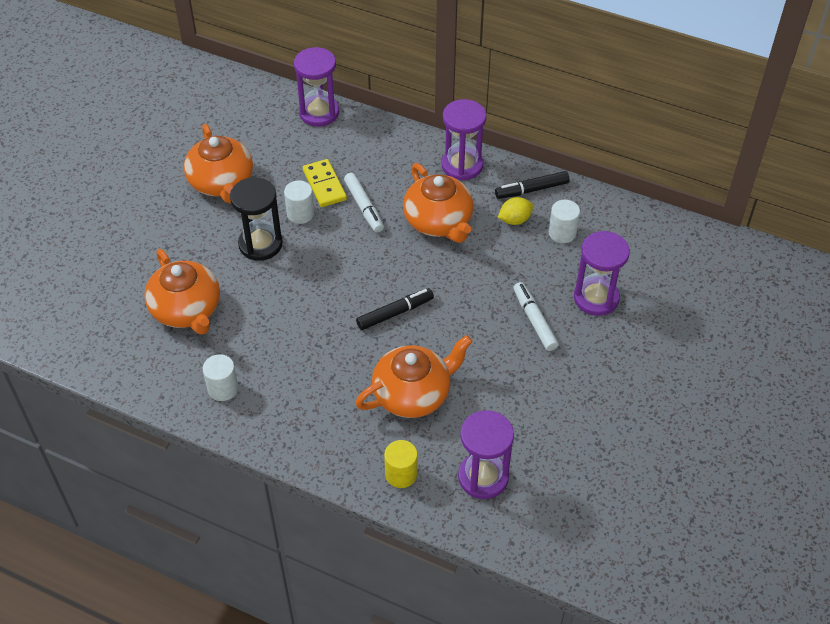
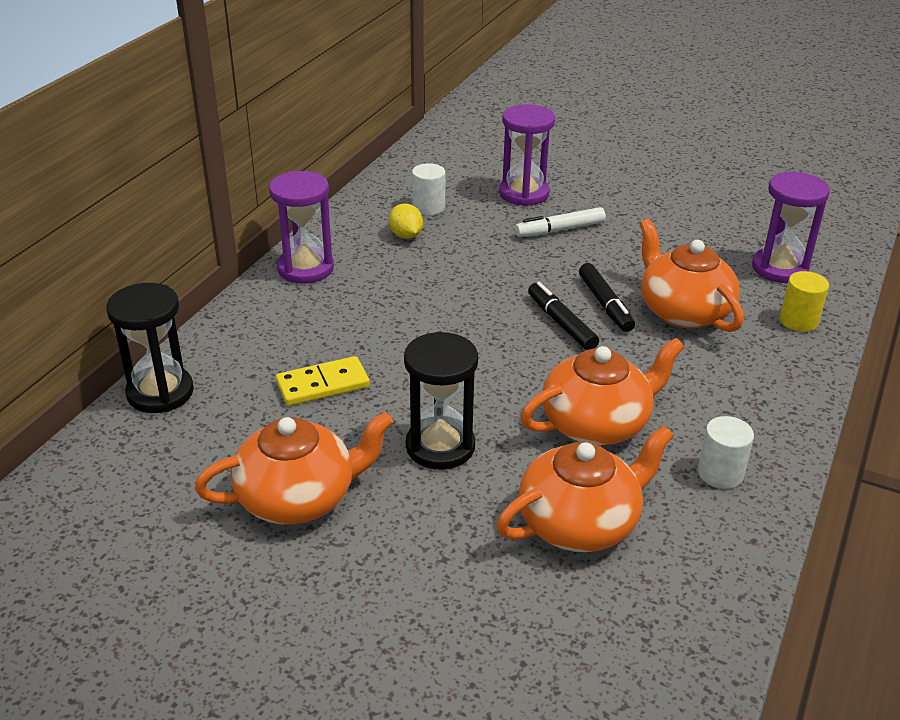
camera: 90 degrees left, 15 degrees down
white cylinder [284,180,314,224] -> none
purple hourglass [294,47,339,127] -> black hourglass [106,283,194,413]
white marker [344,173,384,233] -> none
orange teapot [403,163,474,243] -> orange teapot moved to [521,338,684,445]
black marker [495,171,569,199] -> black marker moved to [579,263,635,332]

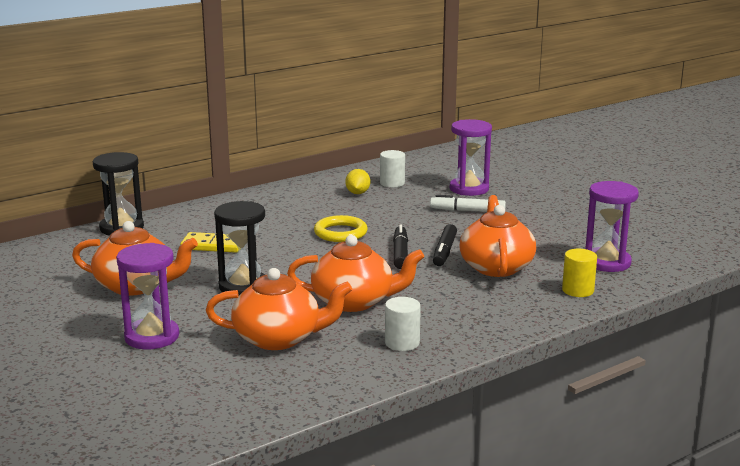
camera: 30 degrees right, 15 degrees down
purple hourglass [269,171,334,283] -> purple hourglass moved to [116,243,179,349]
none -> yellow ring [314,215,368,242]

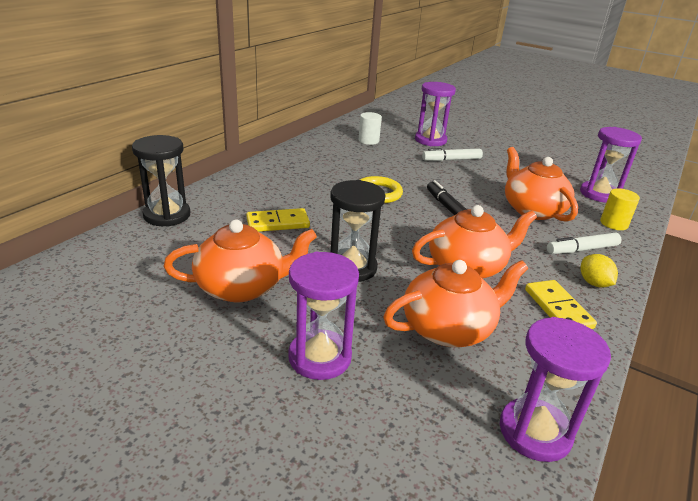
camera: 25 degrees left, 10 degrees up
yellow lemon [345,169,370,194] -> yellow lemon moved to [581,254,618,287]
white cylinder [385,297,421,351] -> yellow domino [525,280,597,329]
black marker [433,224,457,266] -> none
none -> purple hourglass [500,317,611,462]
none -> white marker [547,233,622,254]

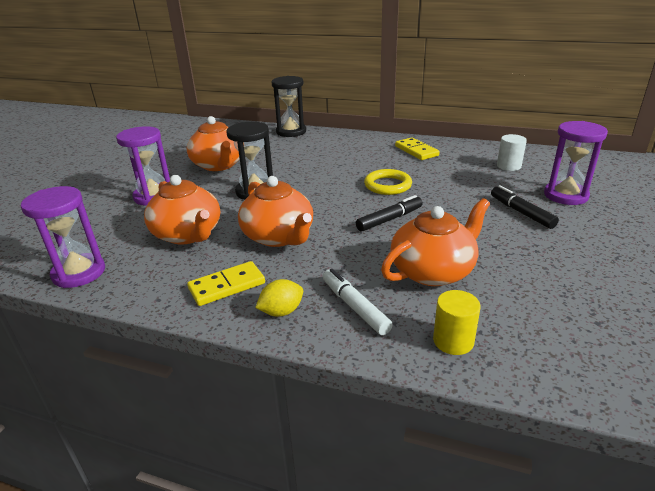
camera: 80 degrees right, 0 degrees up
yellow domino [246,208,310,232] -> yellow domino moved to [395,137,439,160]
white marker [422,148,483,161] -> black marker [491,185,559,229]
purple hourglass [580,127,642,203] -> none

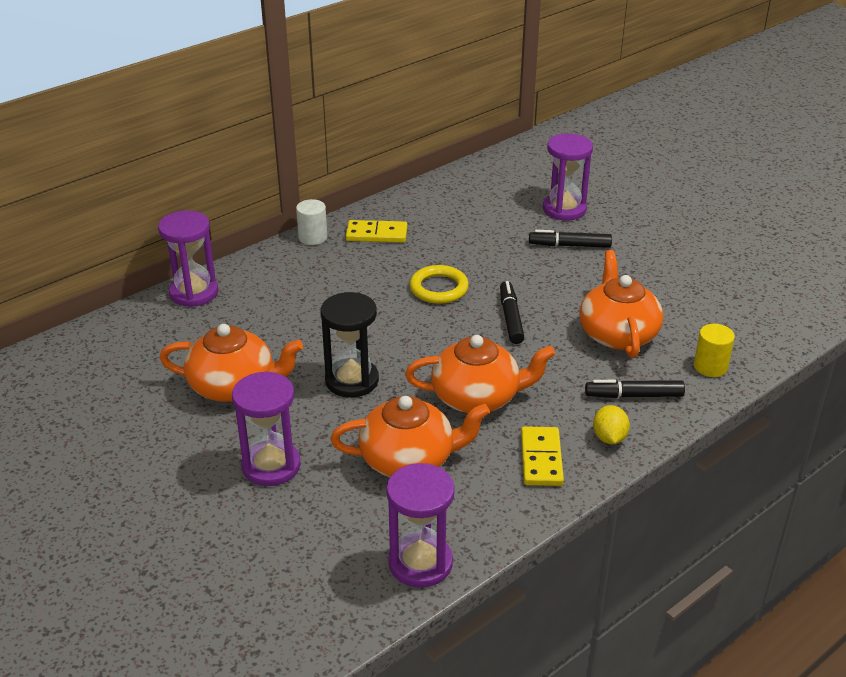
camera: 60 degrees left, 5 degrees up
black hourglass [271,76,306,137] -> purple hourglass [158,210,218,307]
white marker [323,269,393,335] -> black marker [585,380,685,398]
white cylinder [497,134,527,171] -> white cylinder moved to [296,199,327,245]

